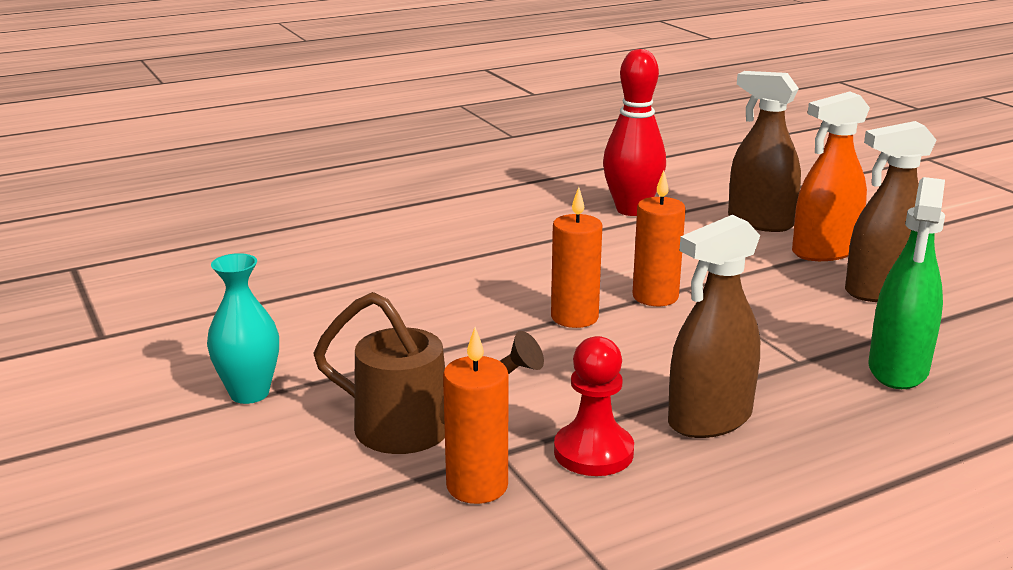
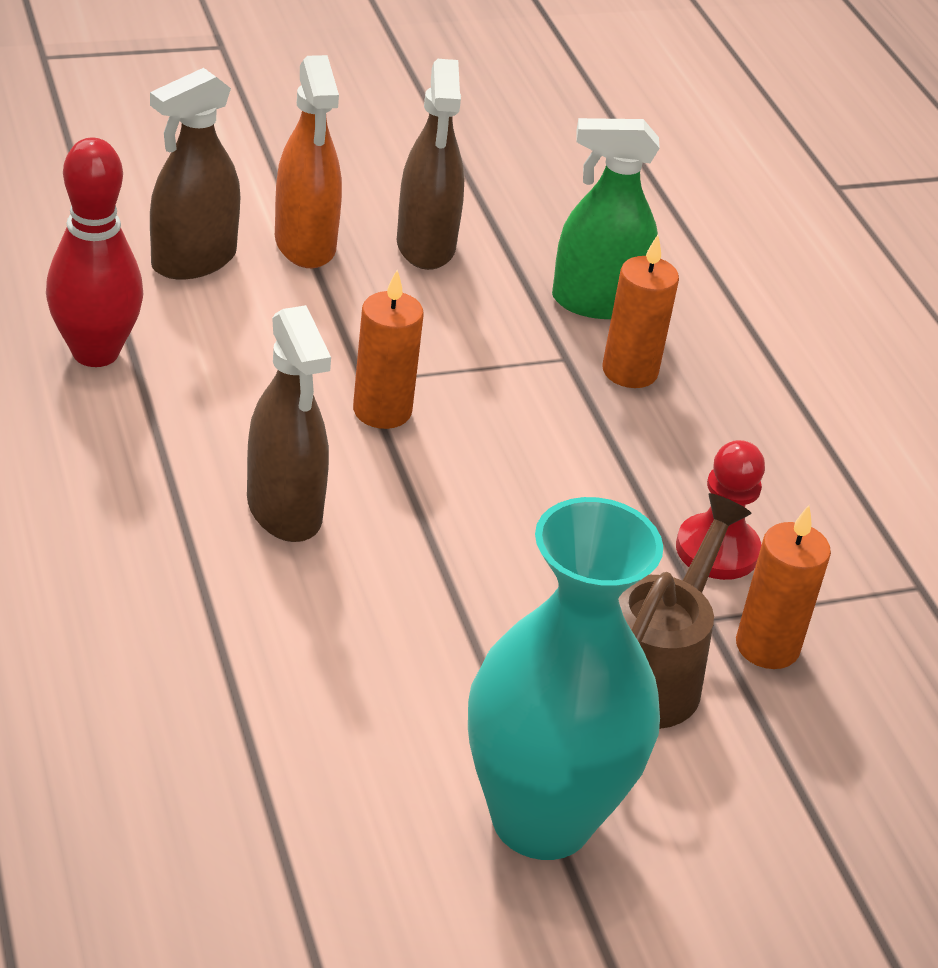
camera: 85 degrees left, 15 degrees up
turquoise vase [207,253,279,404] -> turquoise vase [468,497,663,860], size x1.98
orange candle [551,187,602,328] -> orange candle moved to [603,235,679,388]
brown spray bottle [668,215,760,438] -> brown spray bottle moved to [247,305,331,542]
green spray bottle [869,177,945,389] -> green spray bottle turned 150 degrees clockwise [552,118,660,319]

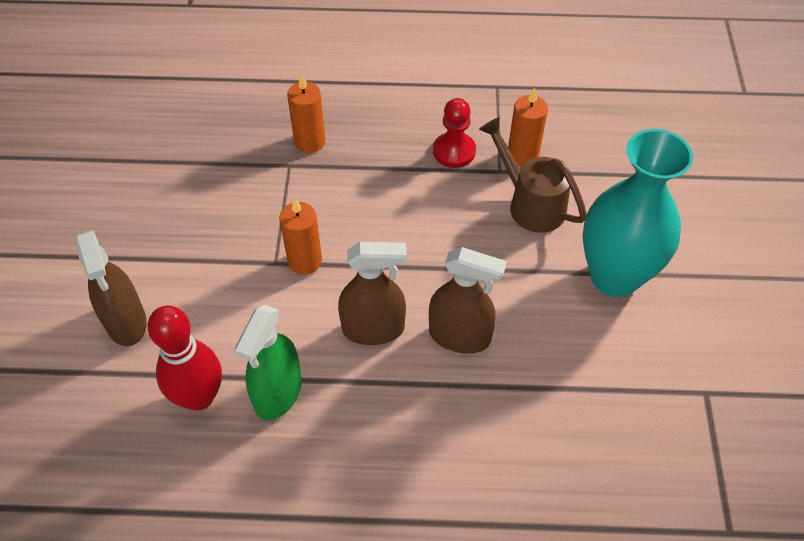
camera: 65 degrees left, 15 degrees up
orange spray bottle [275,55,342,268] -> none
brown spray bottle [397,59,464,270] -> brown spray bottle moved to [429,247,507,354]
green spray bottle [552,118,660,319] -> green spray bottle moved to [234,305,302,420]

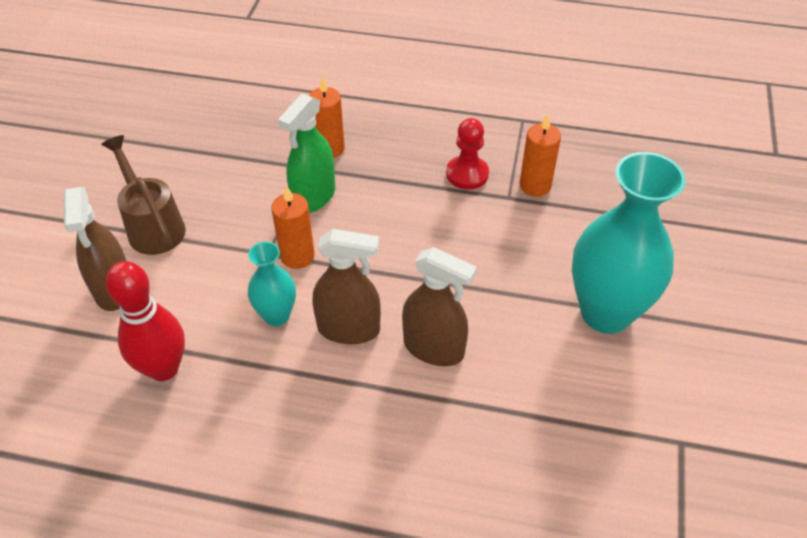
camera: 10 degrees right, 5 degrees down
green spray bottle [234,305,302,420] -> green spray bottle moved to [278,94,335,213]
brown watering can [479,117,586,233] -> brown watering can moved to [101,135,186,255]
none -> turquoise vase [248,242,296,326]

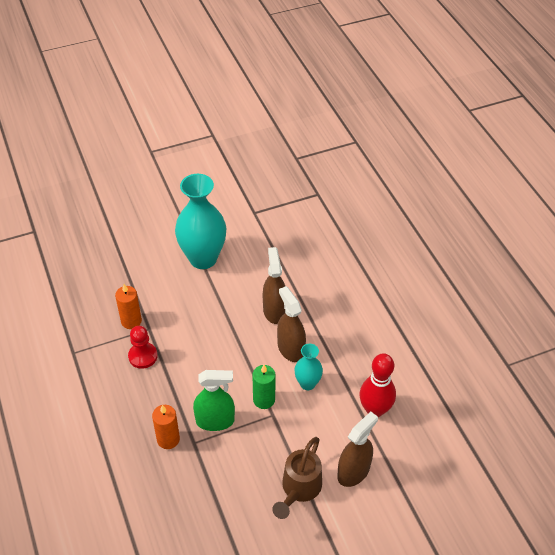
camera: 125 degrees left, 0 degrees up
orange candle [271,185,315,269] -> green candle [252,365,276,409]

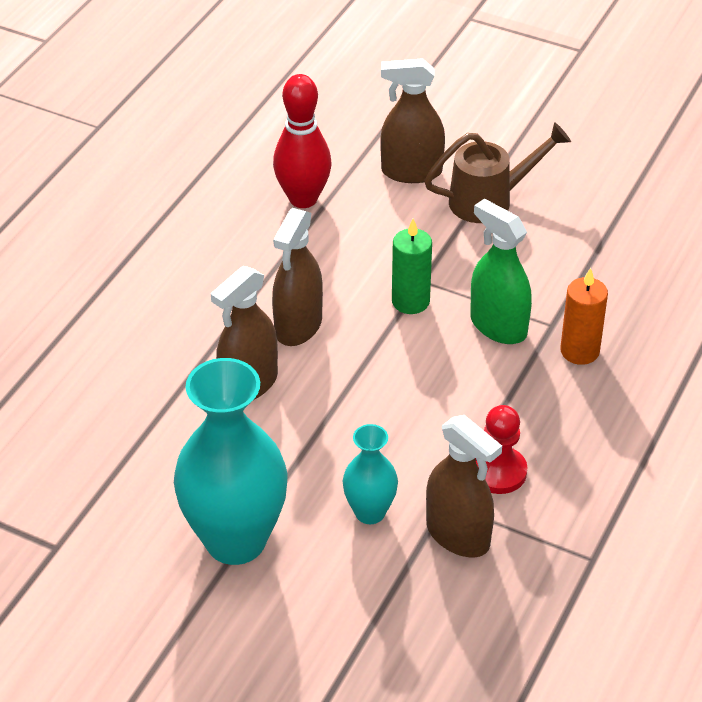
camera: 130 degrees left, 5 degrees down
orange candle [115,284,142,329] -> brown spray bottle [426,415,502,557]
turquoise vase [294,344,323,390] -> turquoise vase moved to [343,424,398,524]

